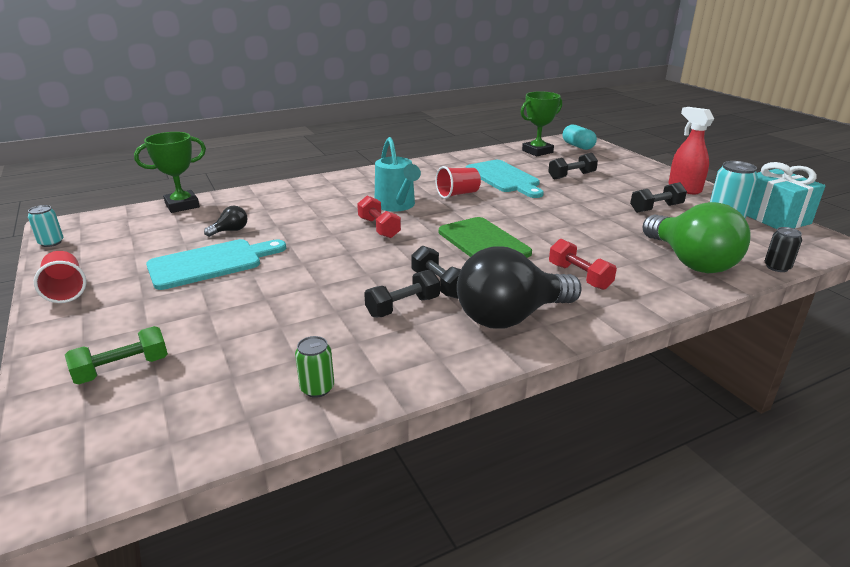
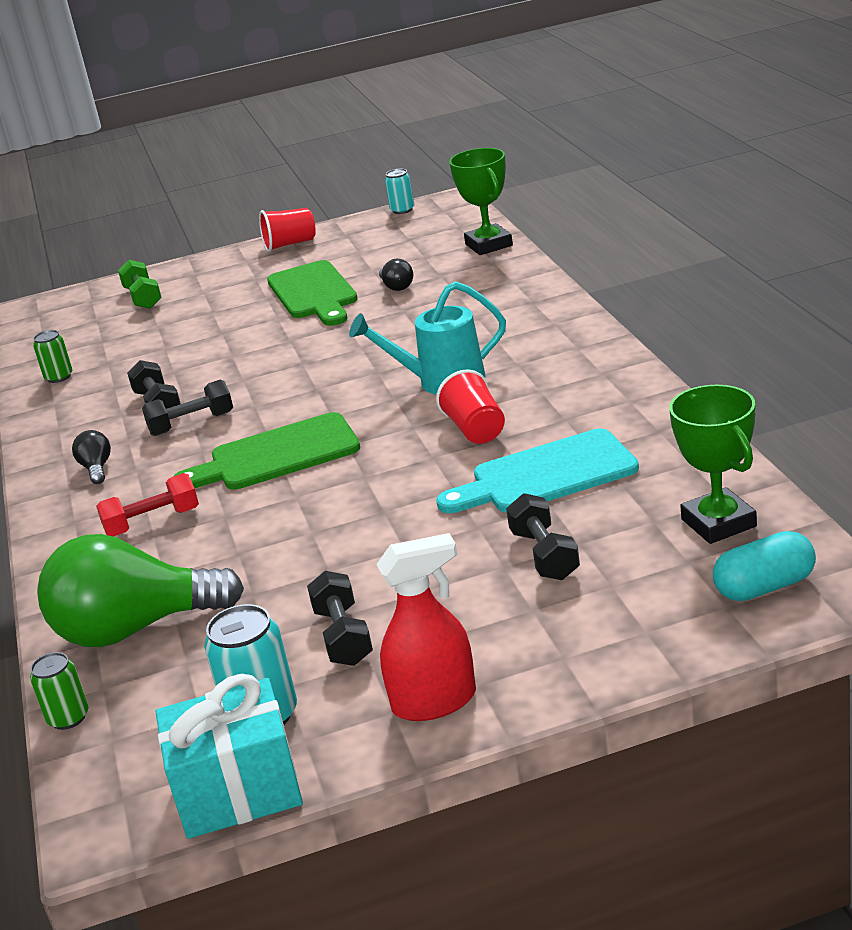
camera: 105 degrees right, 0 degrees up
turquoise cutting board [146,239,286,290] -> green cutting board [267,260,358,326]
red dumbbell [357,196,401,238] -> none
black light bulb [457,246,582,329] -> black light bulb [72,430,111,484], size x0.41
black can [764,227,802,272] -> green can [30,652,88,730]

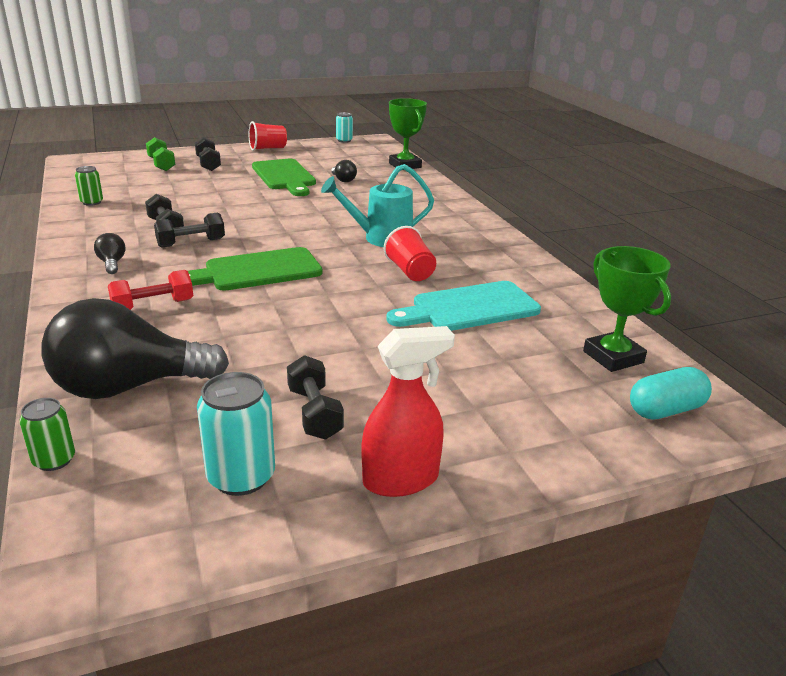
camera: 10 degrees left, 0 degrees up
green light bulb [37,534,244,647] -> black light bulb [41,298,229,399]
turquoise gift [156,674,303,839] -> none
black dumbbell [506,493,580,580] -> black dumbbell moved to [195,137,221,171]

